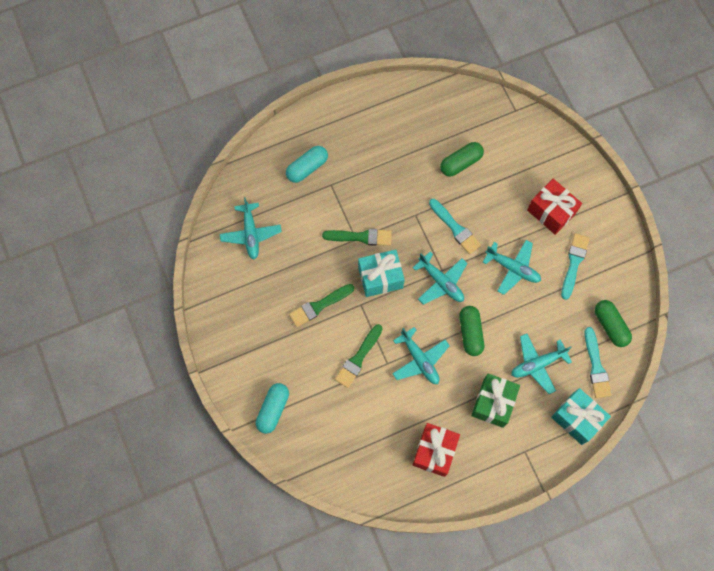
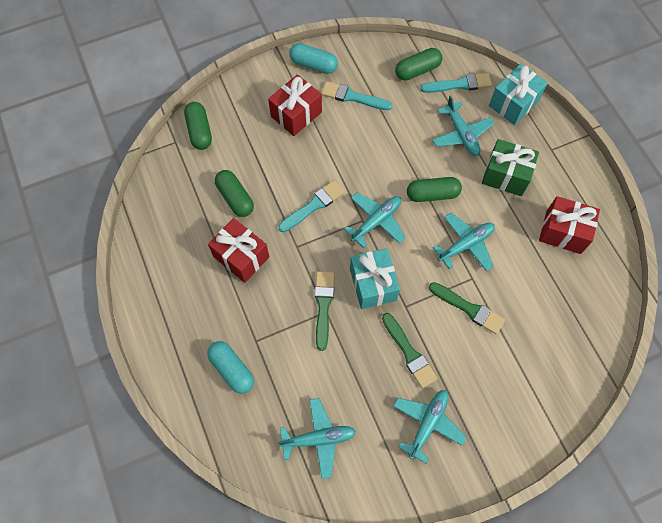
camera: 90 degrees left, 5 degrees down
turquoise capsule [256,383,289,434] -> turquoise capsule moved to [289,43,338,74]
turquoise plane [482,240,541,295] -> turquoise plane moved to [393,390,467,463]
none -> green capsule [184,102,212,150]
none -> red gift [208,218,269,283]

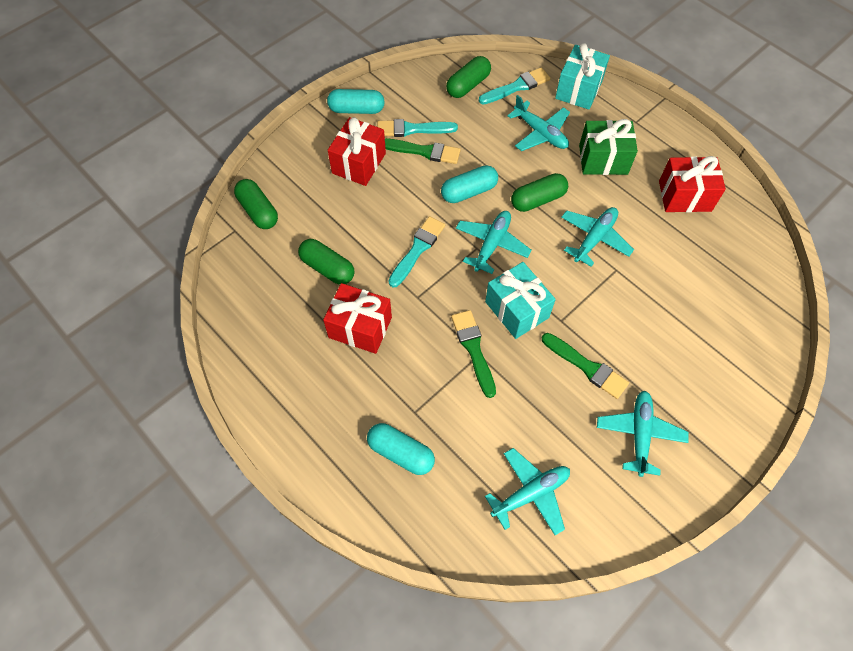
camera: 20 degrees left, 5 degrees down
green brush [429,282,505,334] -> green brush moved to [385,138,461,164]
none -> turquoise capsule [441,165,498,203]

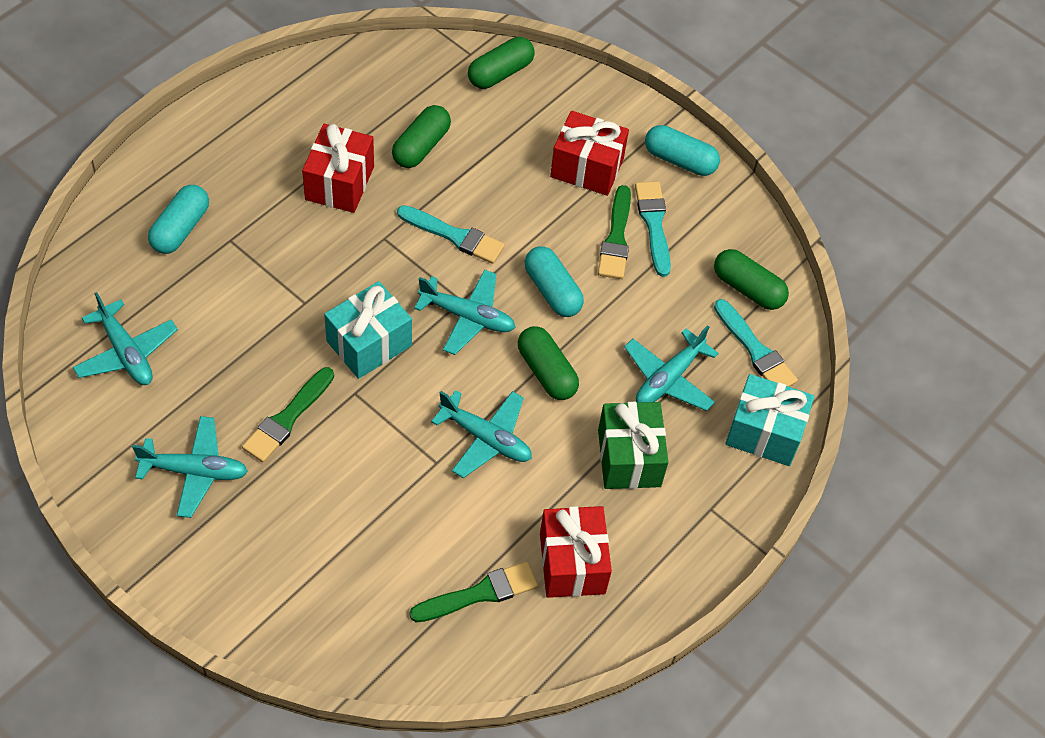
camera: 80 degrees right, 5 degrees down
turquoise capsule [327,89,385,114] -> turquoise capsule turned 60 degrees counterclockwise [645,125,720,176]
green brush [451,310,496,398] -> green brush moved to [409,562,538,622]

